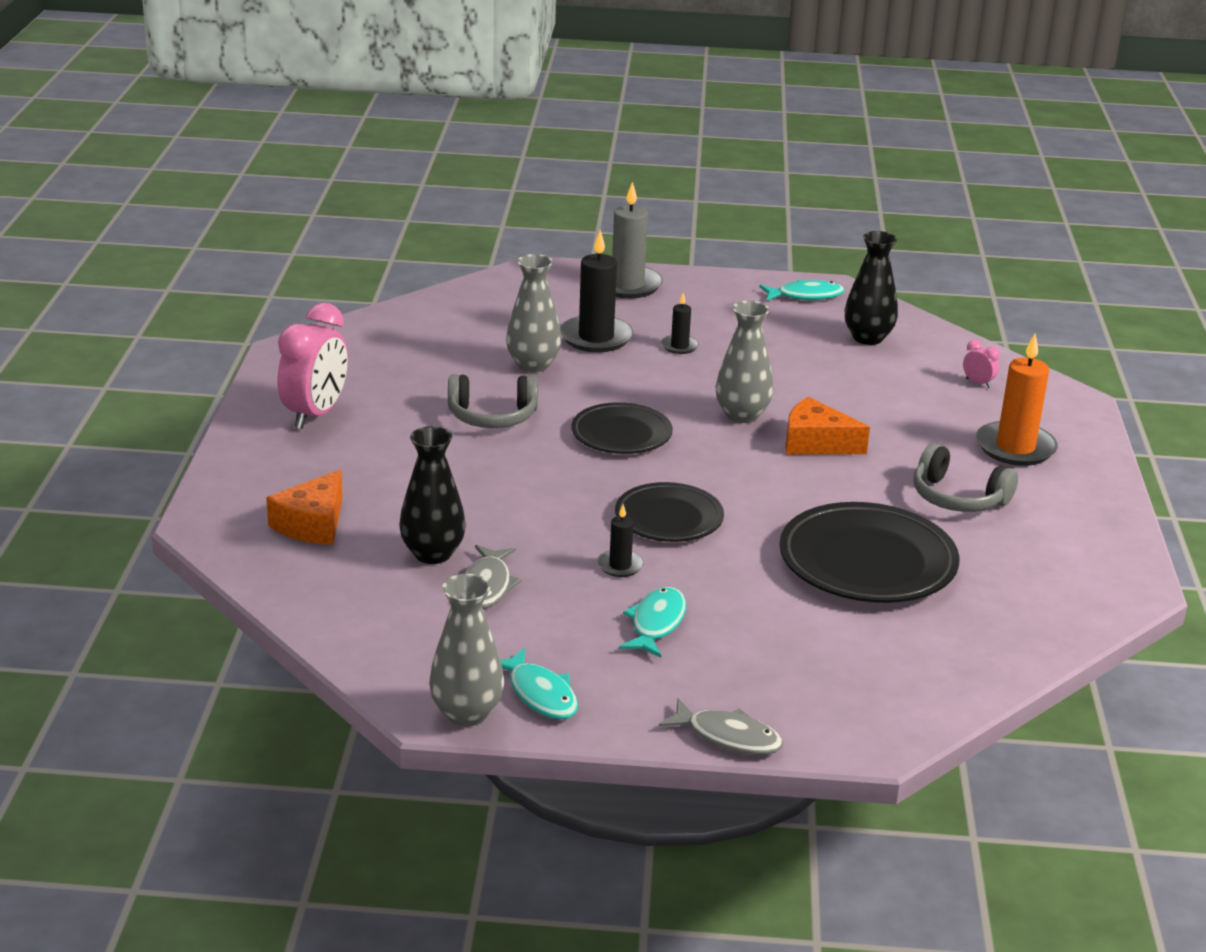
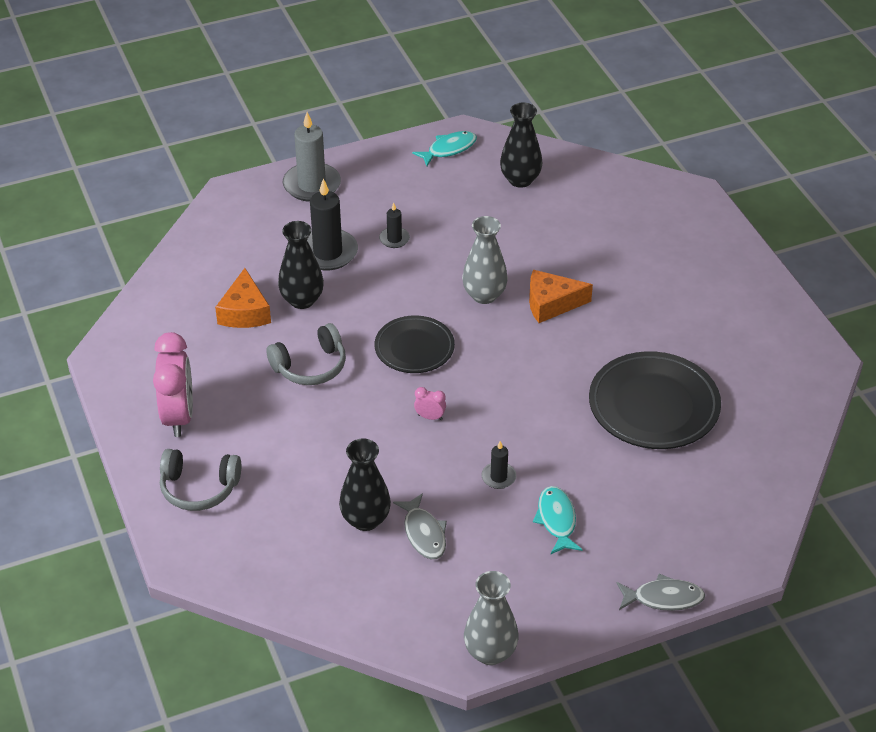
camera: 25 degrees left, 15 degrees up
orange cheese [266,470,343,545] -> orange cheese moved to [215,268,271,328]
turquoise fish [500,648,578,720] -> none
grey vase [506,254,561,372] -> black vase [278,221,324,309]
black plate [615,482,724,542] -> none
grey headphones [914,443,1018,512] -> grey headphones moved to [160,449,241,511]
pink clock [963,340,1000,388] -> pink clock moved to [414,387,446,420]
orange candle [976,334,1058,466] -> none

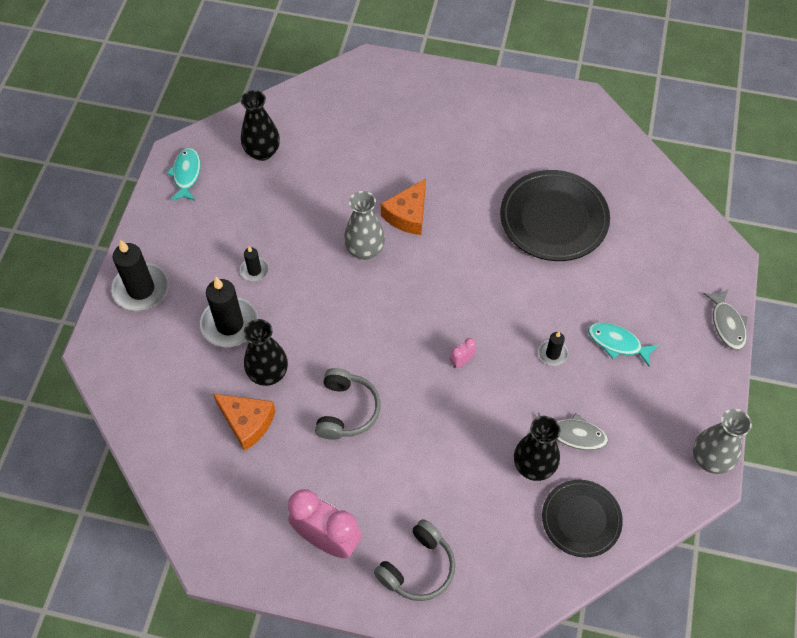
camera: 55 degrees left, 15 degrees up
grey candle [283,112,341,202] -> black candle [111,240,169,311]
black plate [375,315,455,373] -> black plate moved to [542,480,623,558]
grey fish [617,574,705,611] -> grey fish turned 135 degrees clockwise [703,290,748,350]

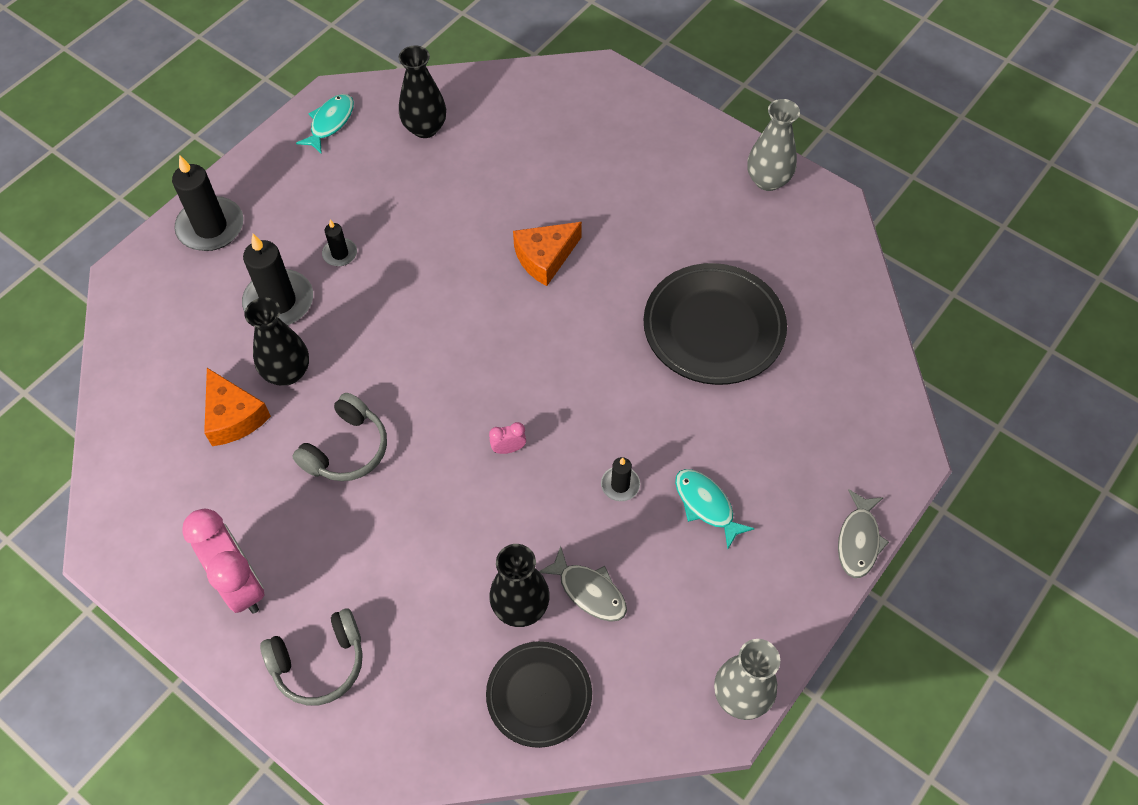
camera: 25 degrees right, 0 degrees up
grey vase [344,191,385,260] -> grey vase moved to [747,99,800,191]

